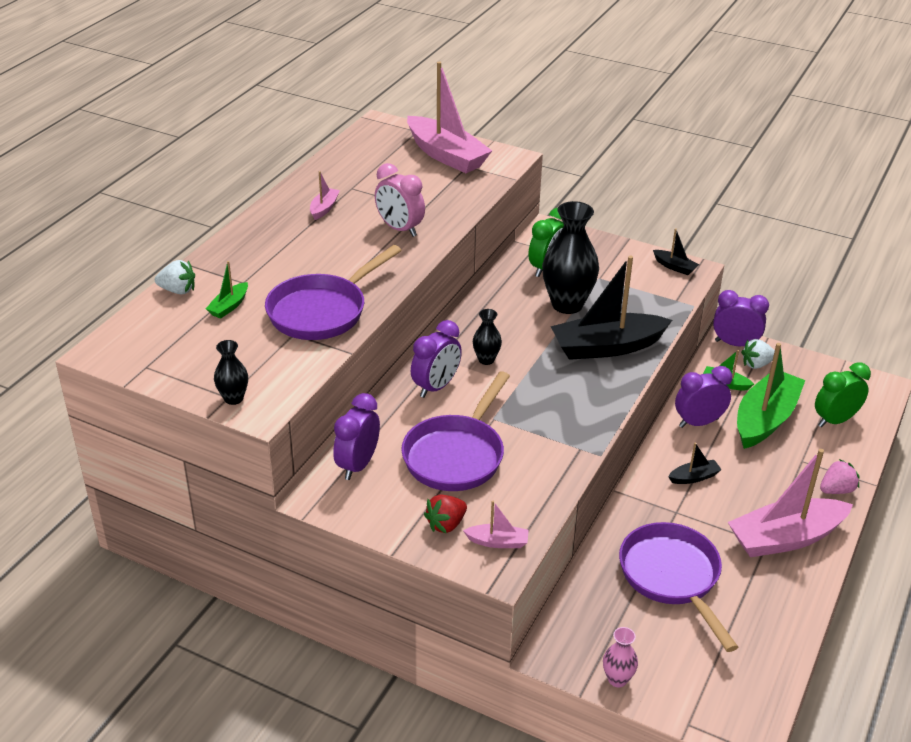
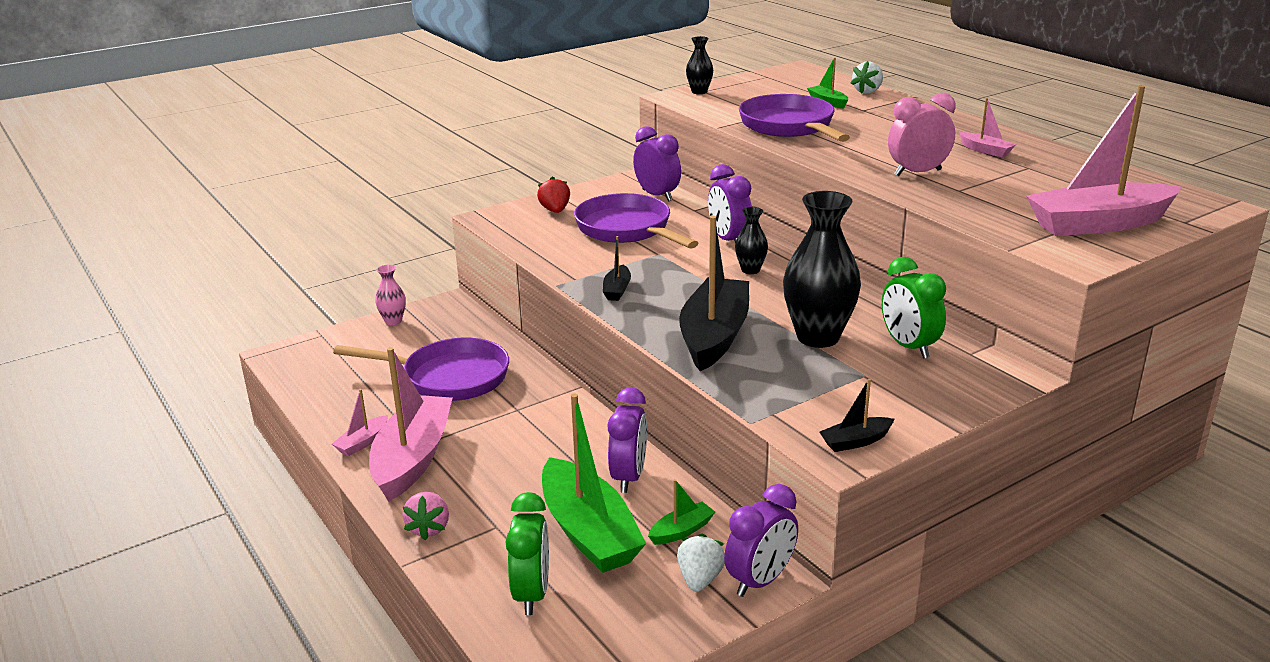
camera: 120 degrees right, 10 degrees down
pink boat [463,501,529,548] -> pink boat moved to [332,389,388,456]
black boat [668,443,722,484] -> black boat moved to [603,236,631,301]

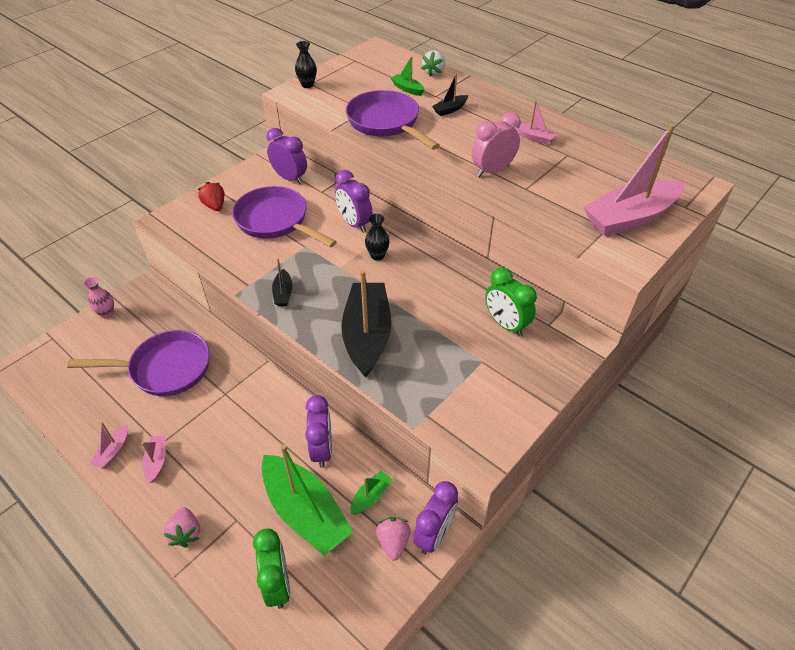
camera: 15 degrees left, 20 degrees up
pink boat [369,347,452,502] -> pink boat [142,436,166,483], size x0.44
white strawberry [677,533,725,592] -> pink strawberry [376,517,411,561]
black vase [783,191,861,348] -> none
black boat [820,379,895,452] -> black boat moved to [432,73,468,116]

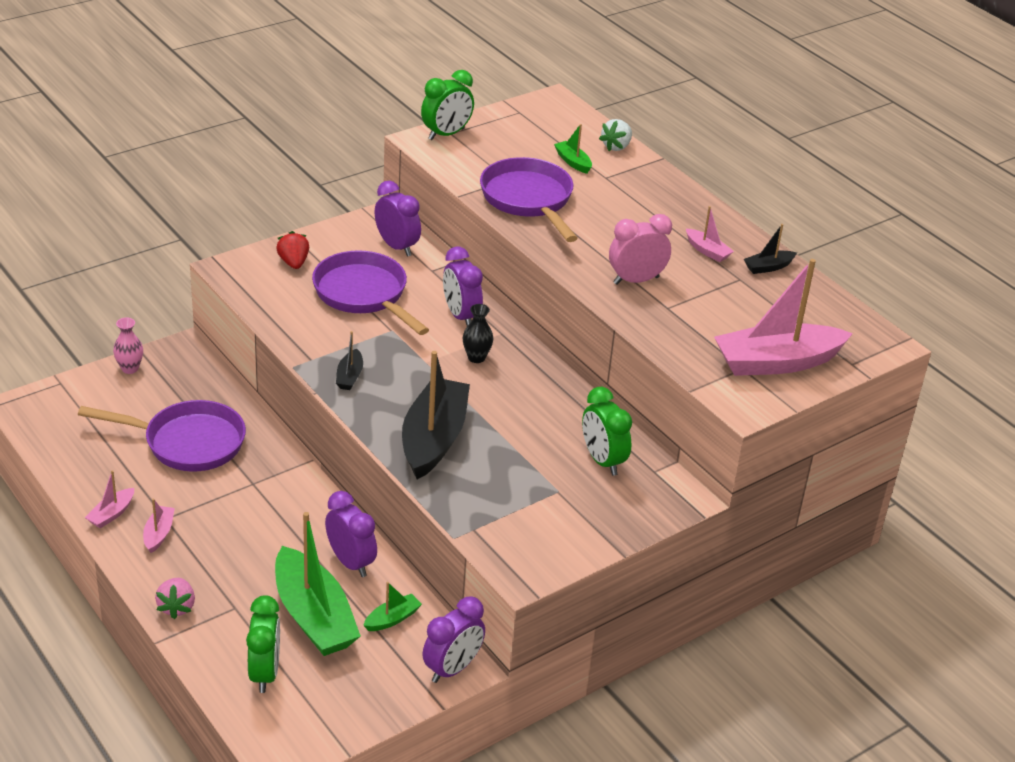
camera: 10 degrees right, 10 degrees down
black vase [295,41,317,88] -> green clock [421,70,474,140]
purple clock [305,395,332,468] -> purple clock turned 45 degrees counterclockwise [325,491,377,577]
pink strawberry [376,517,411,561] -> none
black boat [432,73,468,116] -> black boat moved to [744,224,797,274]

